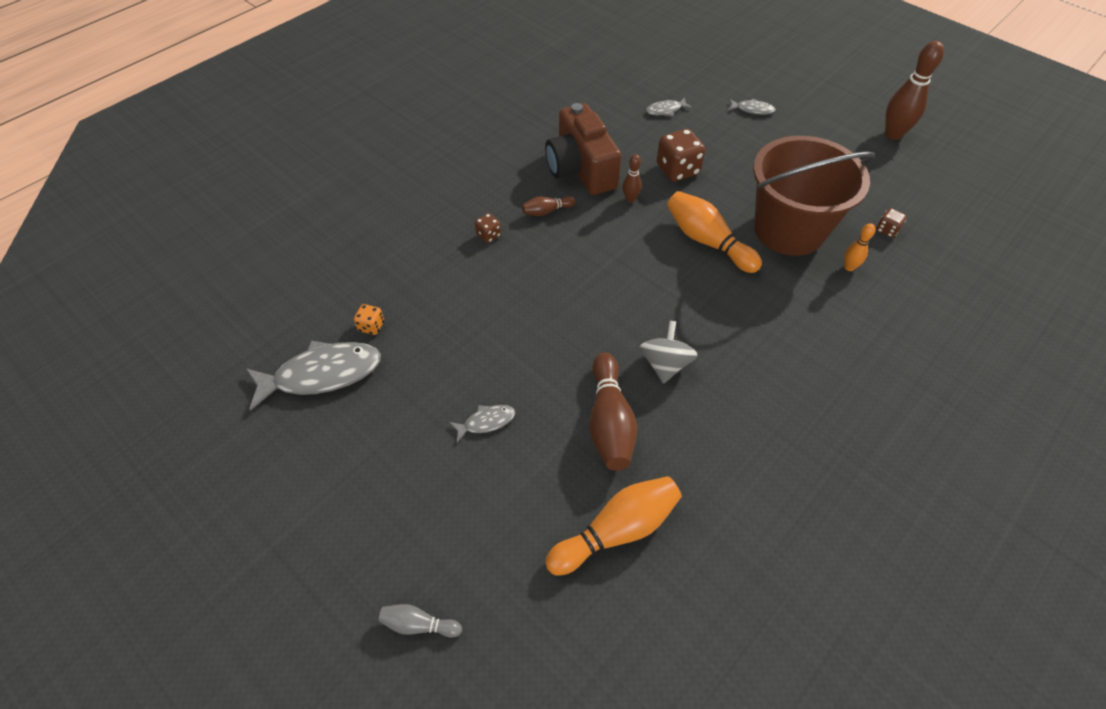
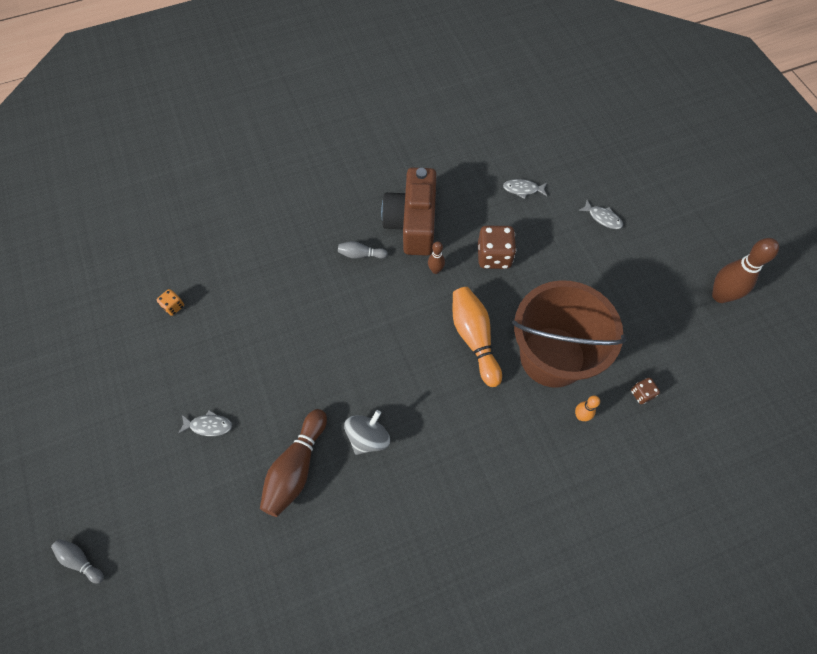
camera: 25 degrees right, 10 degrees up
grey fish [247,341,381,411] -> none
brown dice [475,213,501,243] -> none
brown bowling pin [522,196,576,216] -> grey bowling pin [338,241,388,259]
orange bowling pin [545,476,682,576] -> none

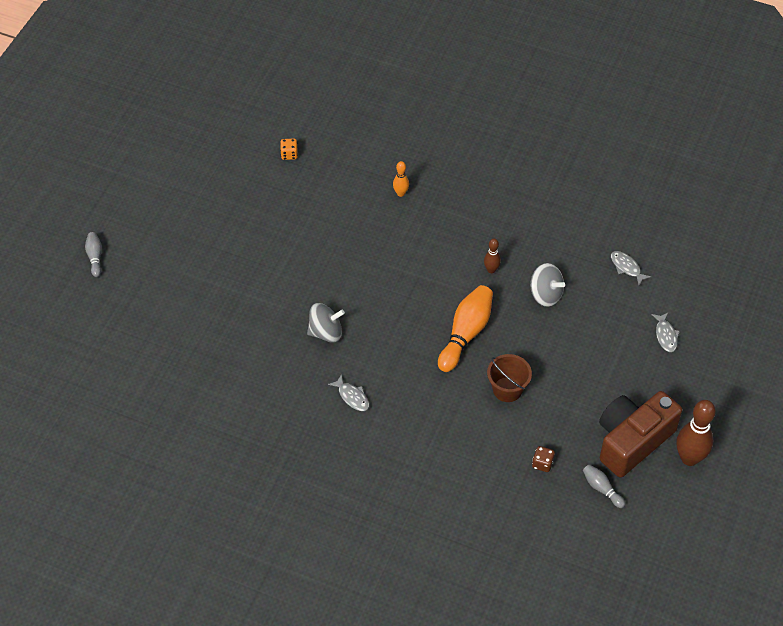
camera: 45 degrees right, 10 degrees down
grey fish [178,410,232,436] -> grey fish moved to [328,374,369,411]
brown bowling pin [260,409,327,517] -> none
grey bowling pin [338,241,388,259] -> grey bowling pin moved to [583,465,625,508]
brown camera [381,168,437,256] -> brown camera moved to [599,391,682,478]
brown dice [478,226,516,269] -> grey spinning top [530,263,565,307]
brown bucket [512,280,627,388] -> brown bucket [487,354,532,402], size x0.46
orange bowling pin [575,395,600,421] -> orange bowling pin moved to [393,161,409,197]

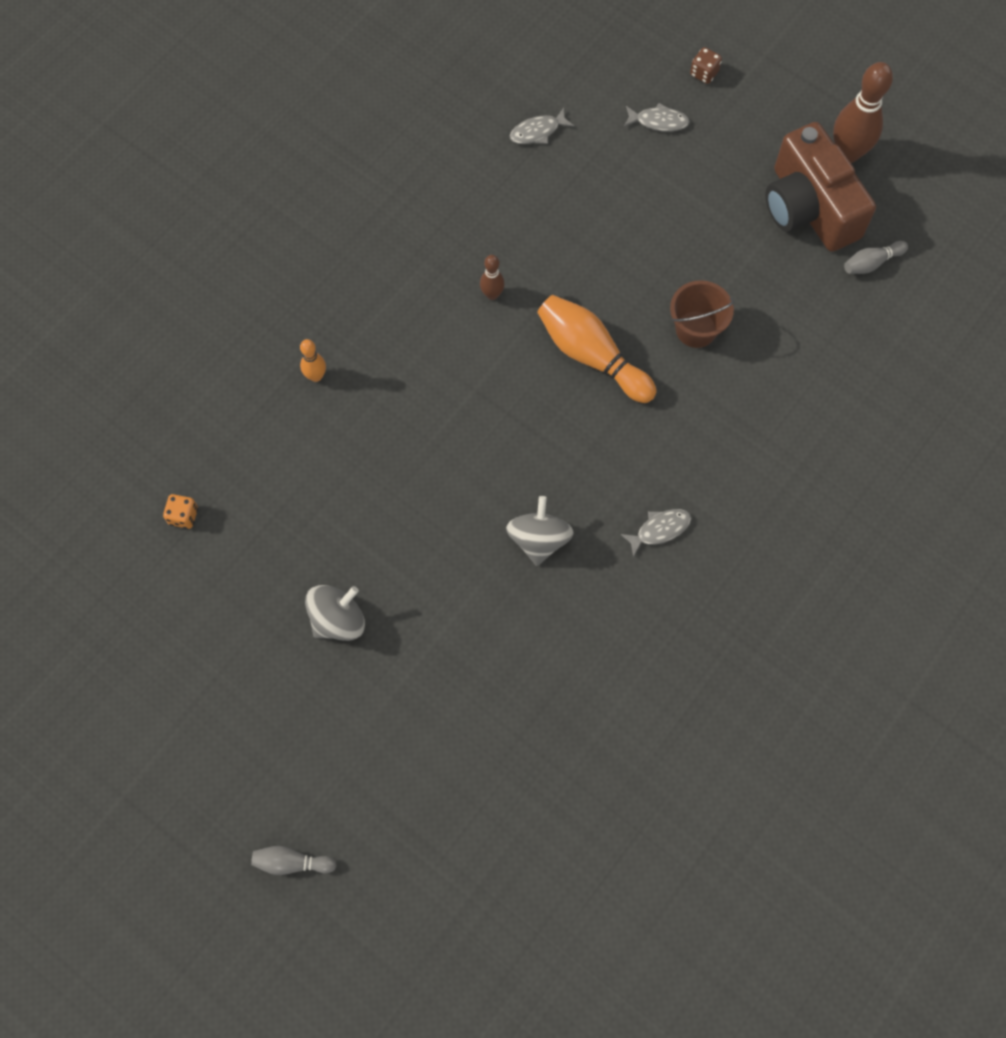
camera: 75 degrees left, 15 degrees up
grey spinning top [530,263,565,307] -> grey spinning top moved to [305,585,365,641]
brown dice [532,446,555,472] -> brown dice moved to [690,47,722,84]

